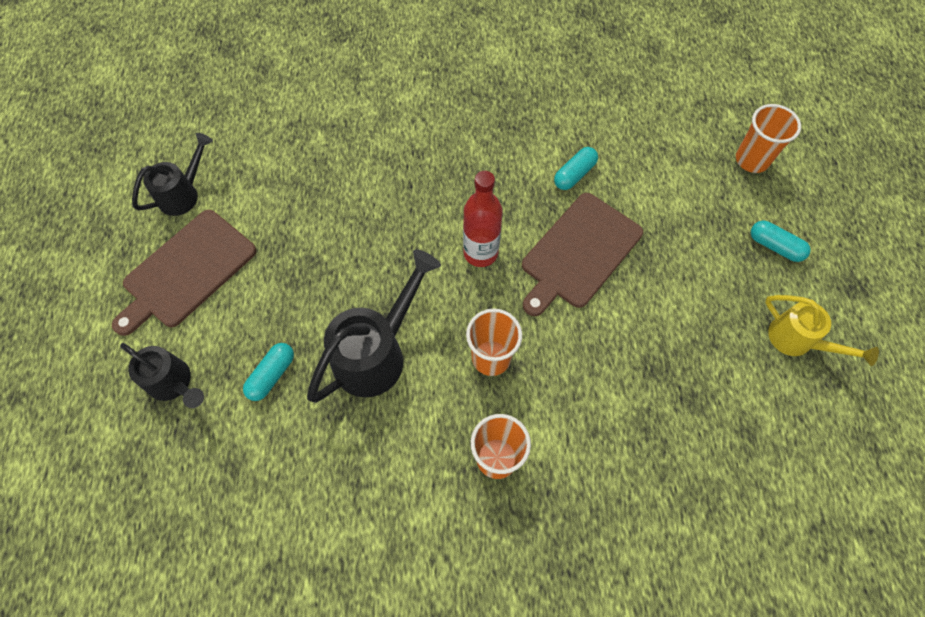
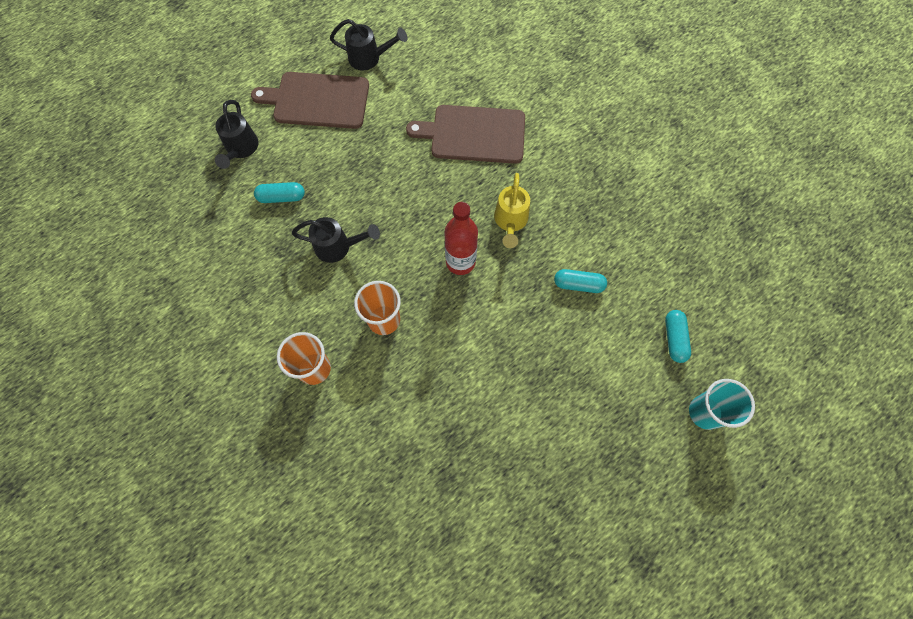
camera: 55 degrees right, 5 degrees up
black watering can [307,249,441,403] -> black watering can [292,217,380,263], size x0.63
brown cutting board [522,193,643,316] -> brown cutting board moved to [406,105,525,164]
orange cup [736,104,801,173] -> turquoise cup [689,379,755,430]
turquoise capsule [751,221,811,262] -> turquoise capsule moved to [665,310,691,363]
yellow watering can [765,295,879,366] -> yellow watering can moved to [494,173,530,248]

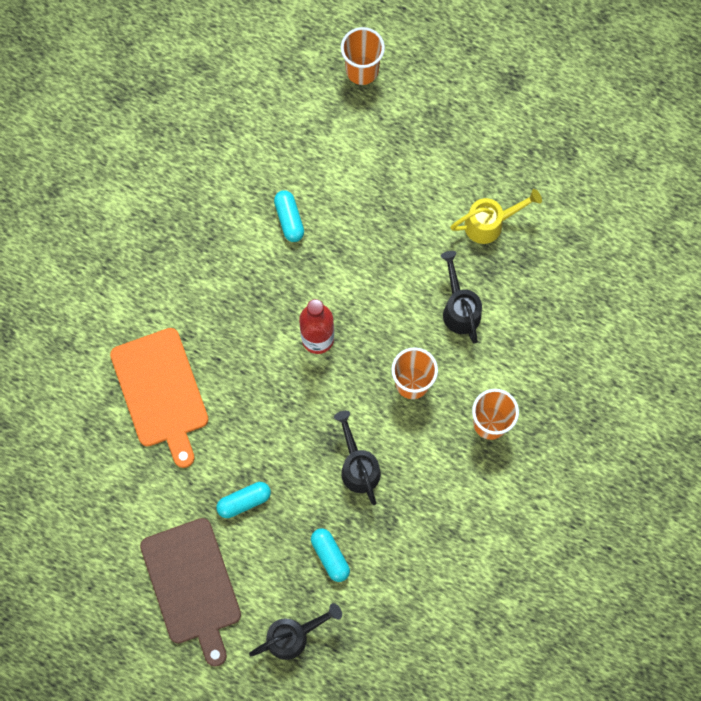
camera: 115 degrees left, 5 degrees up
black watering can [330,19,407,70] -> black watering can moved to [441,251,482,344]
brown cutting board [406,105,525,164] -> orange cutting board [110,328,209,468]
yellow watering can [494,173,530,248] -> yellow watering can moved to [450,189,542,244]
turquoise capsule [665,310,691,363] -> turquoise capsule moved to [216,482,271,518]
turquoise cup [689,379,755,430] -> orange cup [341,27,385,85]

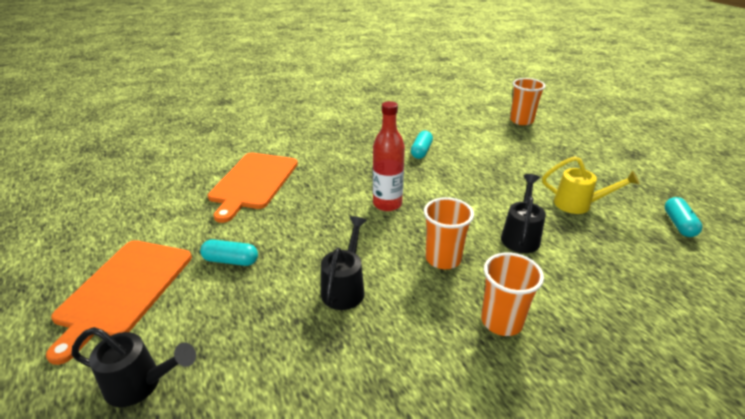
camera: 35 degrees right, 40 degrees down
brown cutting board [140,518,241,667] -> orange cutting board [46,240,192,365]
turquoise capsule [311,528,350,582] -> turquoise capsule moved to [665,197,702,237]

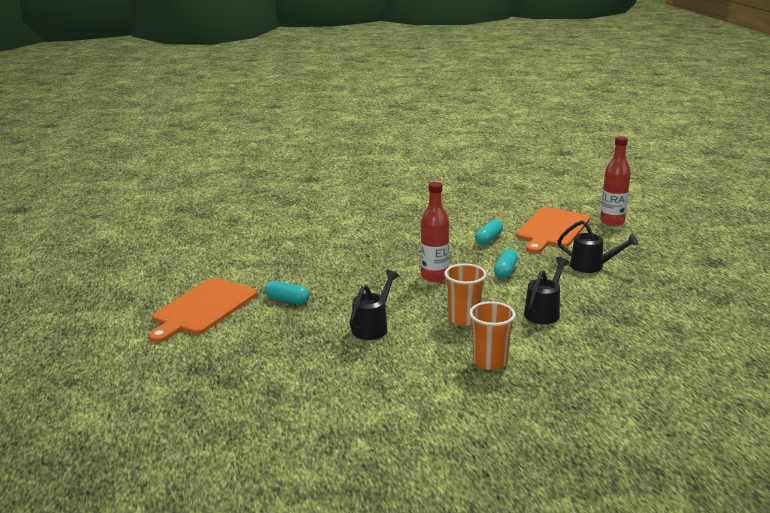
camera: 15 degrees right, 10 degrees down
black watering can [71,327,196,407] -> black watering can moved to [558,221,639,273]
orange cutting board [208,153,298,223] -> orange cutting board moved to [516,207,590,253]
orange cup [510,78,546,125] -> red bottle [600,136,631,226]
yellow watering can [542,156,640,214] -> none
turquoise capsule [665,197,702,237] -> turquoise capsule moved to [494,249,518,278]

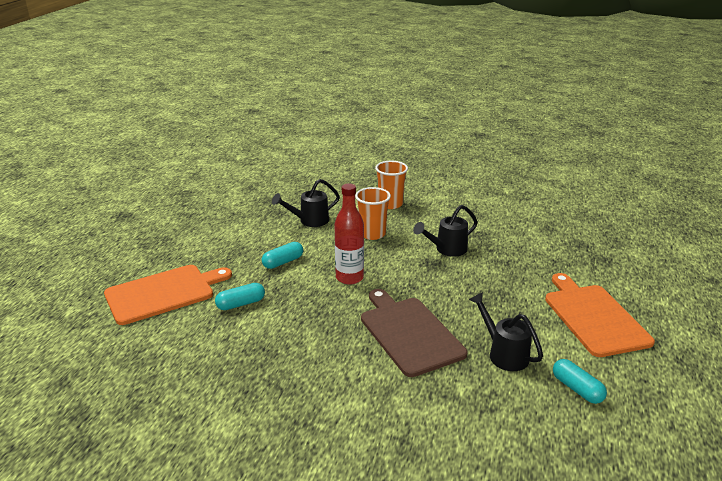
camera: 150 degrees left, 5 degrees up
orange cutting board [149,278,257,343] -> orange cutting board turned 75 degrees counterclockwise [545,273,655,357]
turquoise capsule [265,281,310,304] -> turquoise capsule moved to [553,359,607,404]
black watering can [558,221,639,273] -> black watering can moved to [469,292,543,371]
red bottle [600,136,631,226] -> none
none -> brown cutting board [361,289,467,377]

